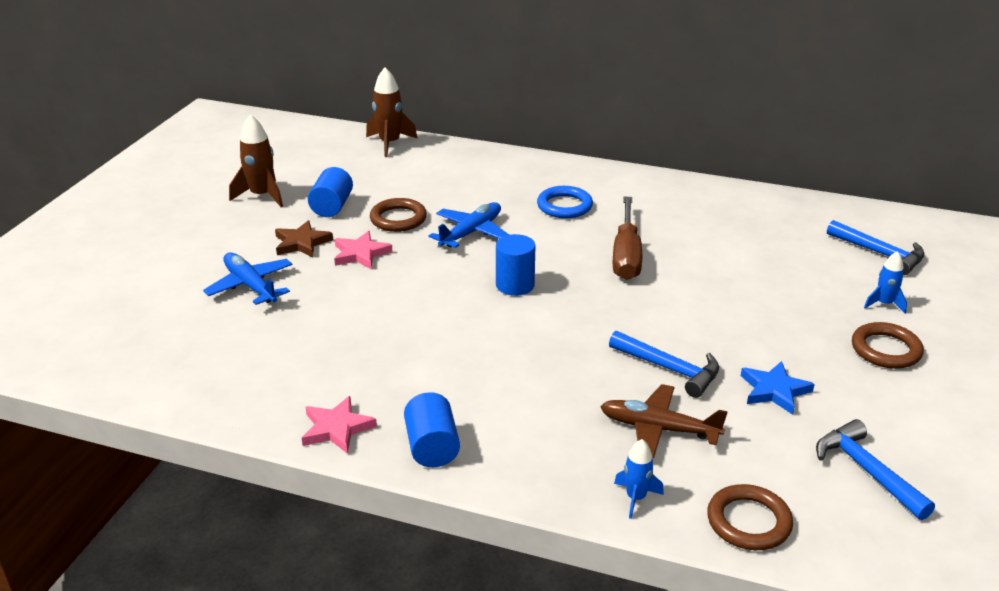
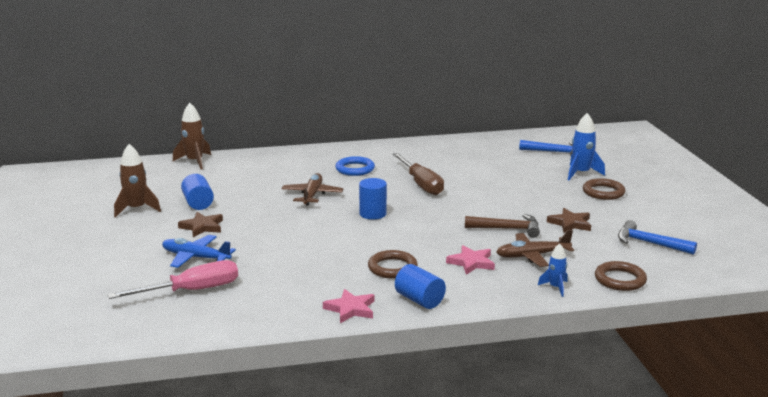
camera: 30 degrees left, 10 degrees down
pink star [334,231,393,269] -> pink star moved to [446,245,495,275]
brown ring [370,198,427,232] -> brown ring moved to [368,250,417,279]
blue plane [429,202,509,248] -> brown plane [282,173,344,206]
blue hammer [609,331,719,398] -> brown hammer [465,214,540,238]
blue star [741,361,815,415] -> brown star [547,208,591,233]
blue rocket [864,251,907,313] -> blue rocket [568,113,605,180], size x1.67
none -> pink screwdriver [108,260,238,299]

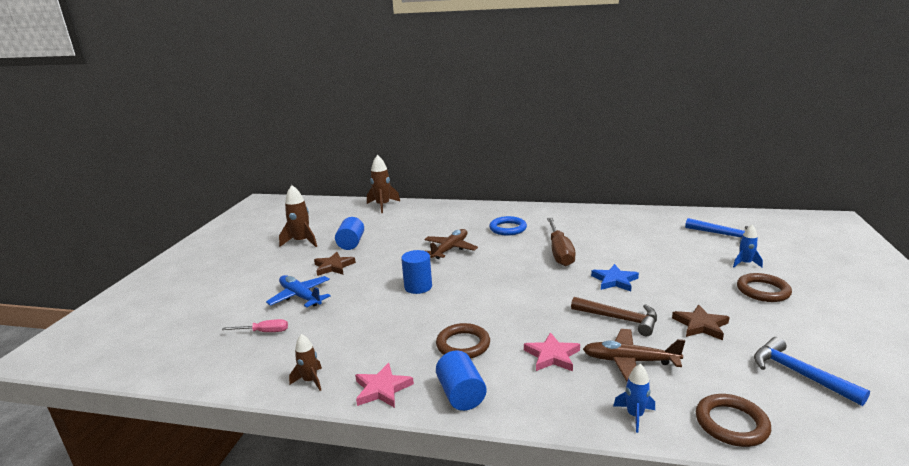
camera: 25 degrees right, 0 degrees up
pink screwdriver [108,260,238,299] -> pink screwdriver [222,319,288,332], size x0.52
blue cylinder [359,178,387,220] -> blue cylinder moved to [401,250,432,294]
blue rocket [568,113,605,180] -> blue rocket [733,225,763,268], size x0.60
none -> brown rocket [289,334,322,391]
none -> blue star [591,264,639,292]

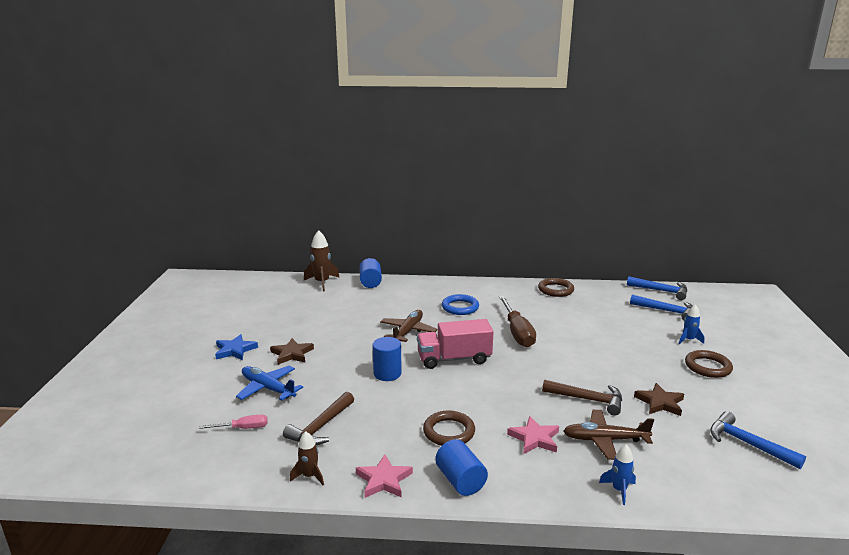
camera: 10 degrees left, 0 degrees up
brown rocket [279,185,317,247] -> none
blue cylinder [335,217,364,250] -> blue cylinder moved to [359,258,382,288]
blue star [591,264,639,292] -> blue star moved to [215,334,258,360]
brown ring [696,394,771,447] -> brown ring moved to [538,278,574,297]
none -> brown hammer [283,392,354,445]
none -> pink truck [417,319,494,369]
none -> blue hammer [627,276,687,300]

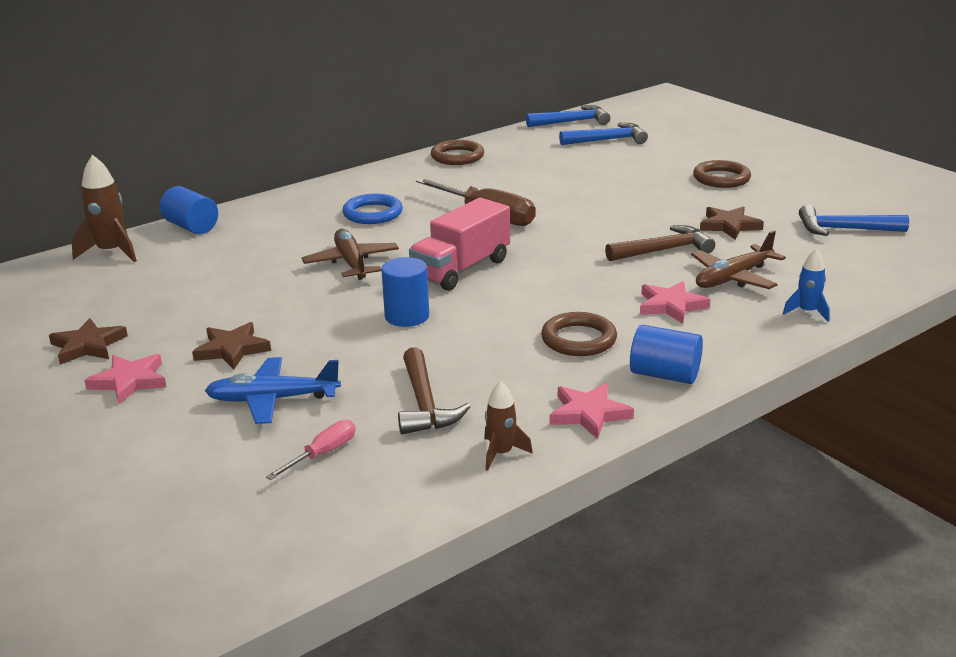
camera: 40 degrees left, 5 degrees up
blue star [215,334,258,360] -> pink star [84,354,166,404]
blue rocket [679,304,704,344] -> none
none -> brown star [49,318,128,365]

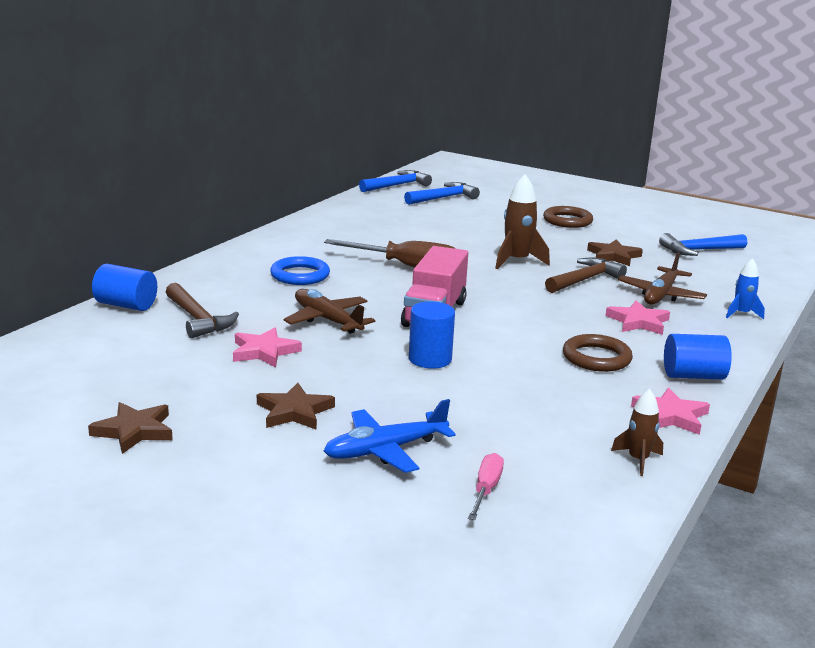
camera: 25 degrees left, 5 degrees down
brown rocket [72,155,137,262] -> brown rocket moved to [495,174,550,270]
pink star [84,354,166,404] -> pink star moved to [233,328,302,367]
brown hammer [398,347,470,434] -> brown hammer moved to [166,283,239,338]
brown ring [431,140,484,165] -> none

